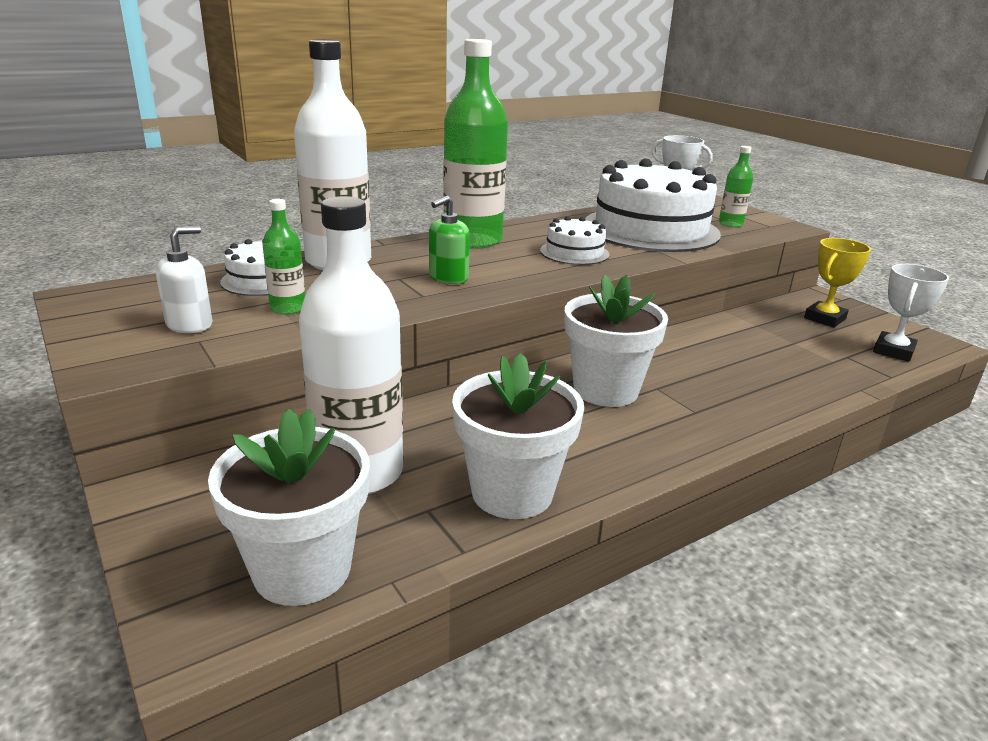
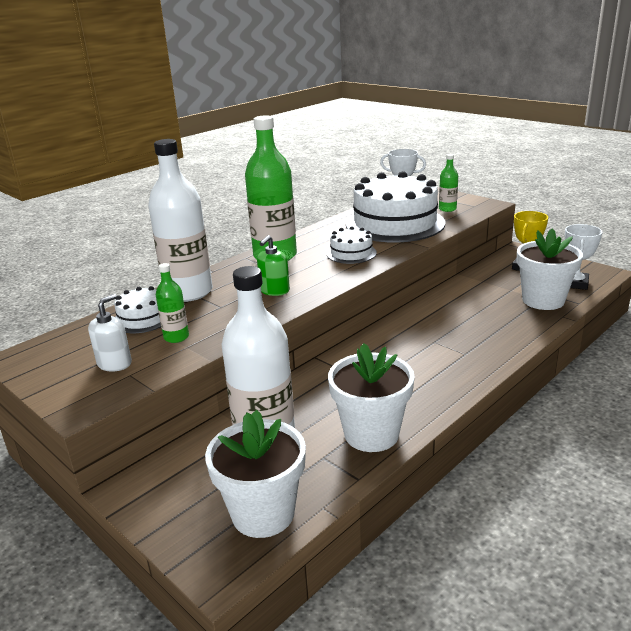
camera: 10 degrees left, 0 degrees up
white flower pot [564,275,668,407] -> white flower pot moved to [517,228,583,310]

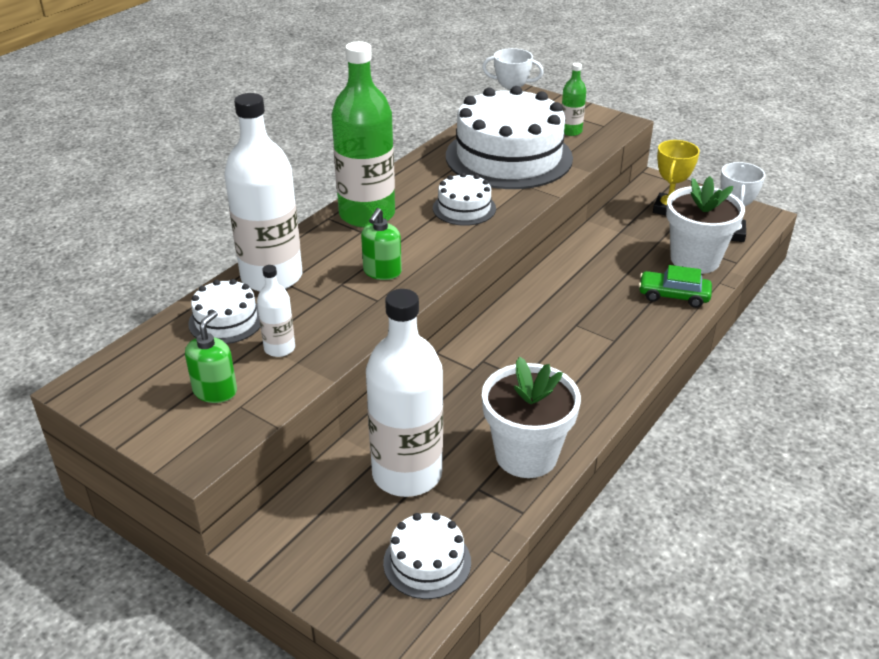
camera: 10 degrees left, 10 degrees up
white soap dispenser [88,294,132,372] -> green soap dispenser [185,311,237,403]
green bottle [156,263,189,343] -> white bottle [257,265,295,357]
white flower pot [205,410,306,538] -> white cake [383,513,471,599]
none -> green car [639,265,712,308]

